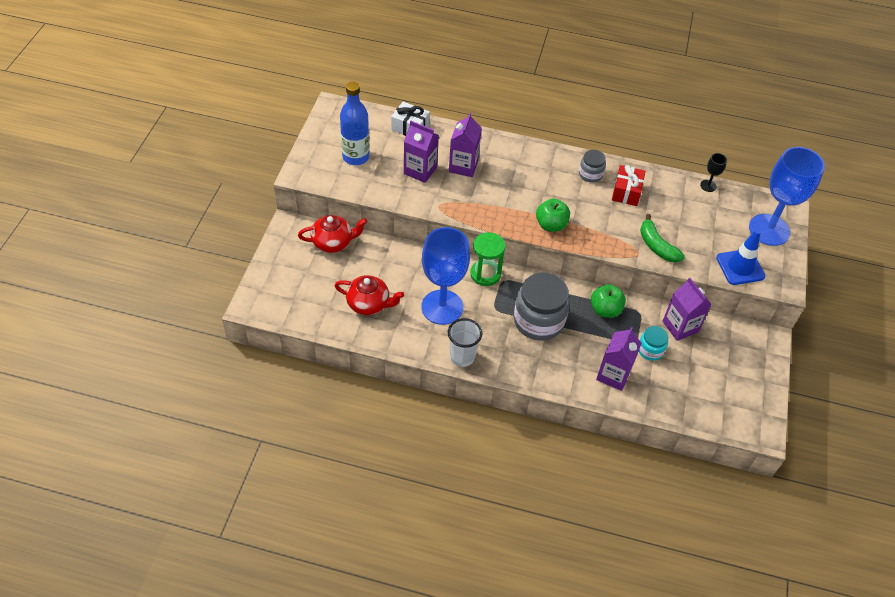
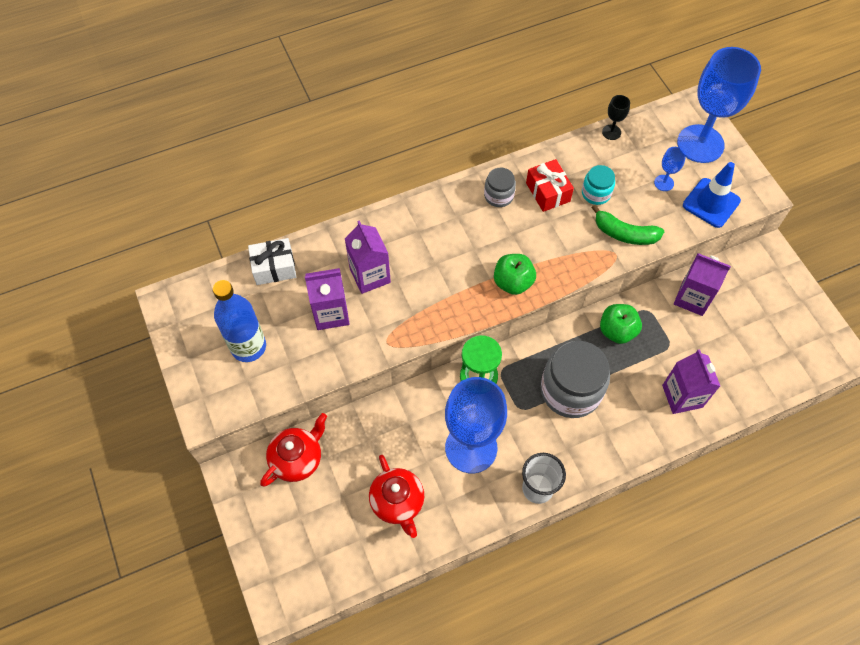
camera: 35 degrees left, 10 degrees up
red teapot [334,275,404,315] -> red teapot turned 90 degrees clockwise [369,455,424,538]
turquoise jar [638,326,668,361] -> turquoise jar moved to [582,165,615,205]
none -> blue goblet [654,147,686,191]

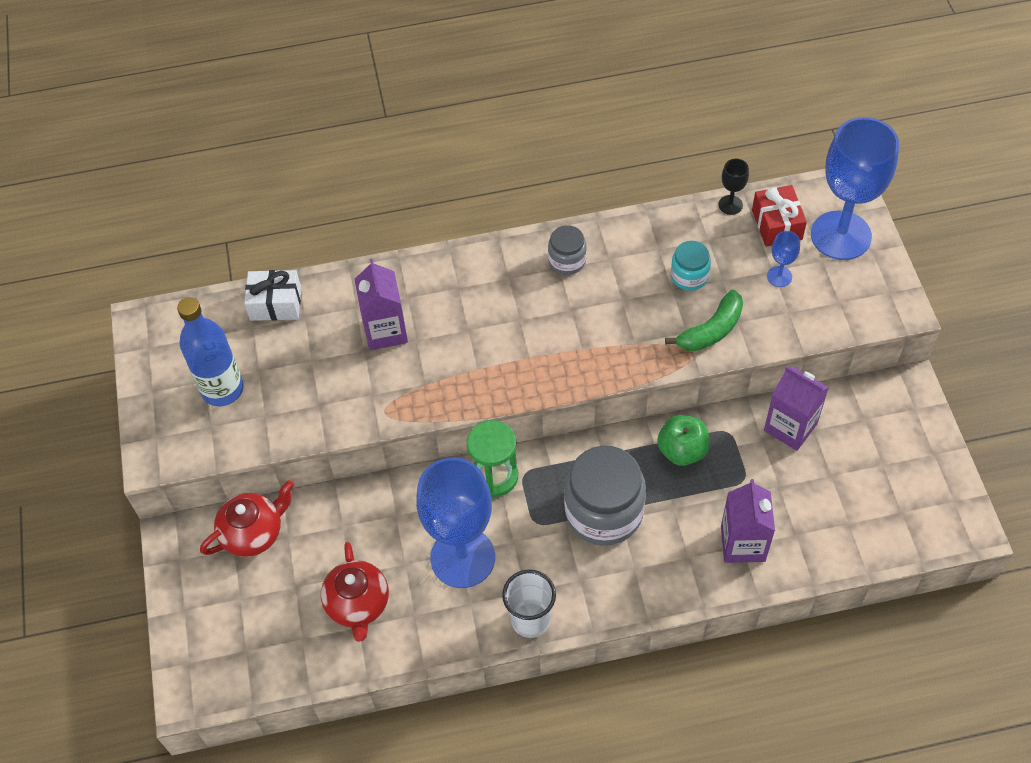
camera: 15 degrees right, 5 degrees down
purple carton [305,268,350,330] -> none
green apple [494,254,536,295] -> none
red gift [526,159,574,212] -> red gift moved to [752,185,807,246]
green banana [591,204,664,245] -> green banana turned 75 degrees counterclockwise [665,290,743,351]
blue traffic cone [683,162,741,228] -> none

